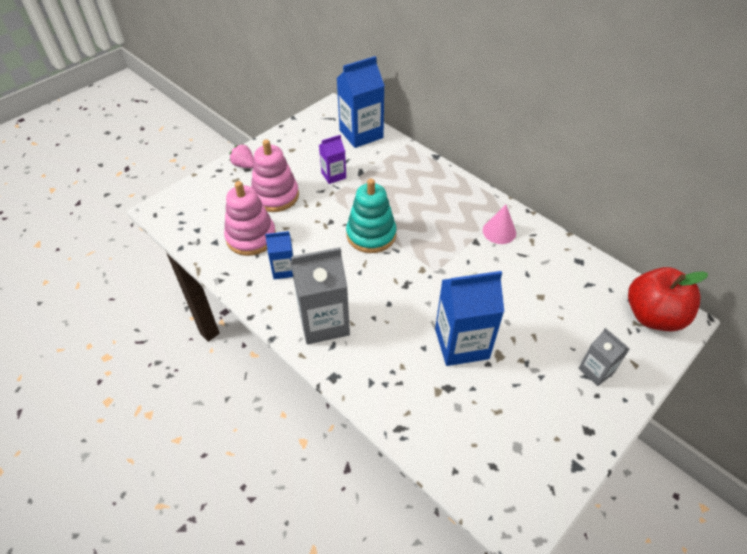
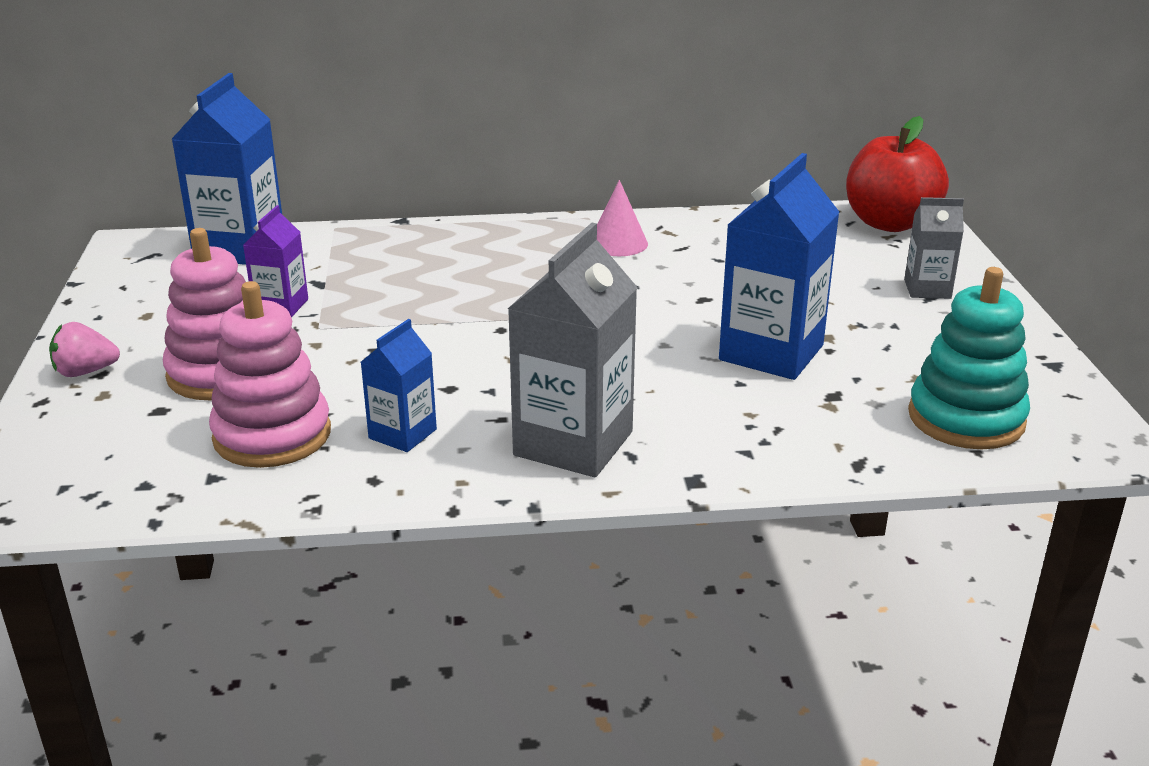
camera: 50 degrees left, 20 degrees down
turquoise stacking toy [346,179,396,253] -> turquoise stacking toy moved to [908,267,1030,449]

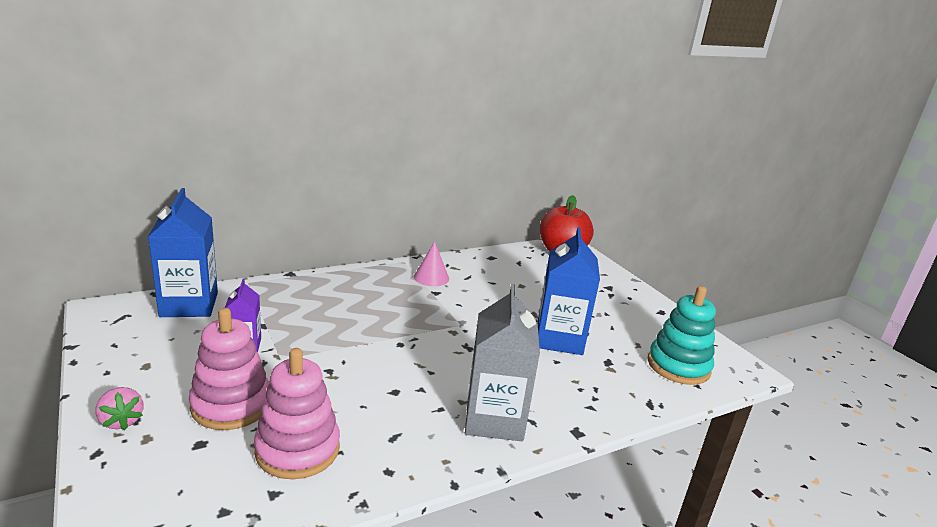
camera: 25 degrees left, 5 degrees down
pink strawberry [49,322,120,377] -> pink strawberry turned 90 degrees counterclockwise [96,387,143,430]
blue carton [361,319,437,452] -> none
grey carton [904,197,964,299] -> none

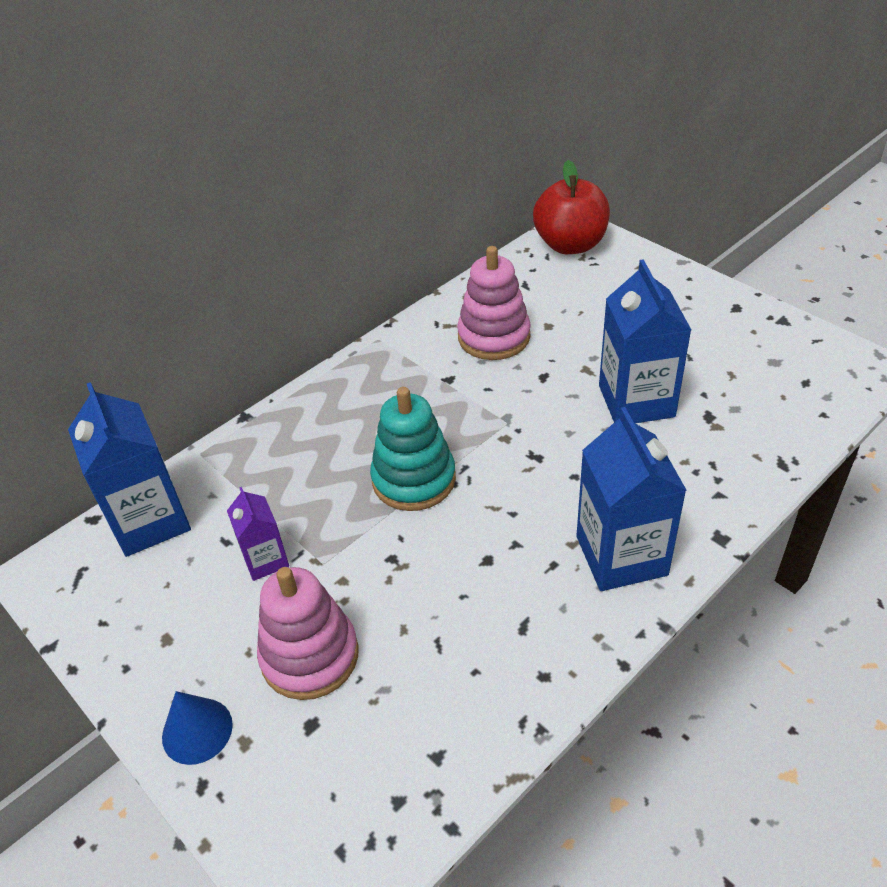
camera: 10 degrees left, 20 degrees up
pink strawberry [96,387,143,430] -> blue cone [162,691,233,765]
pink stacking toy [254,348,340,479] -> pink stacking toy moved to [457,246,531,360]
pink cone [414,241,449,286] -> none
grey carton [465,284,540,441] -> blue carton [576,407,687,591]
turquoise stacking toy [648,286,716,385] -> turquoise stacking toy moved to [370,387,456,511]

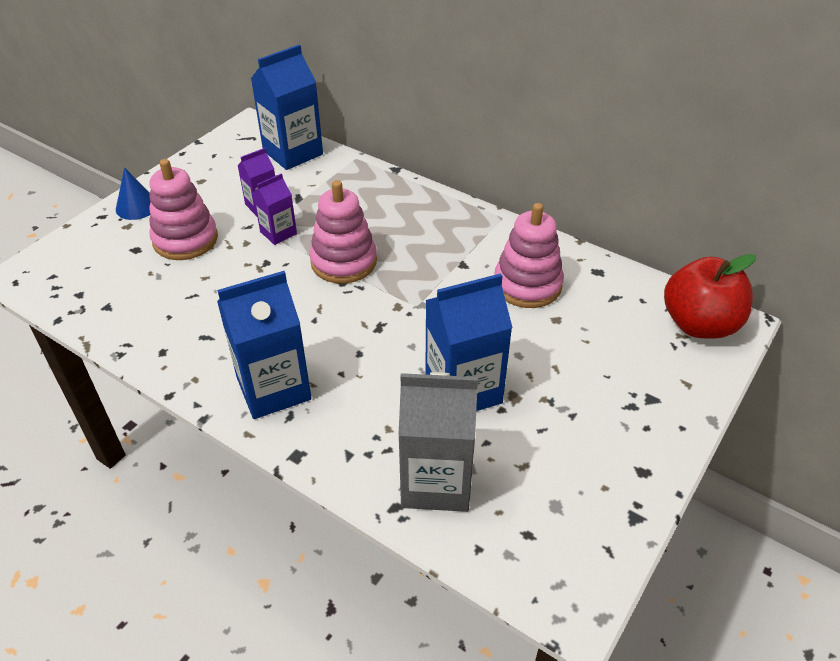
camera: 75 degrees right, 0 degrees up
turquoise stacking toy [370,387,456,511] -> pink stacking toy [309,180,377,284]
none -> purple carton [253,173,297,245]
none -> grey carton [398,372,478,512]

